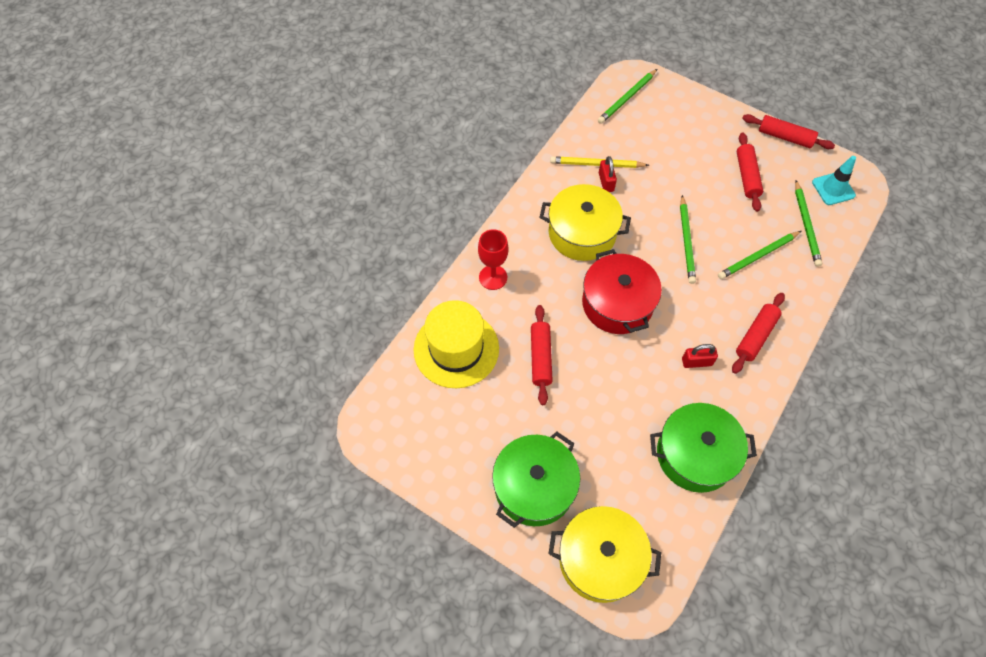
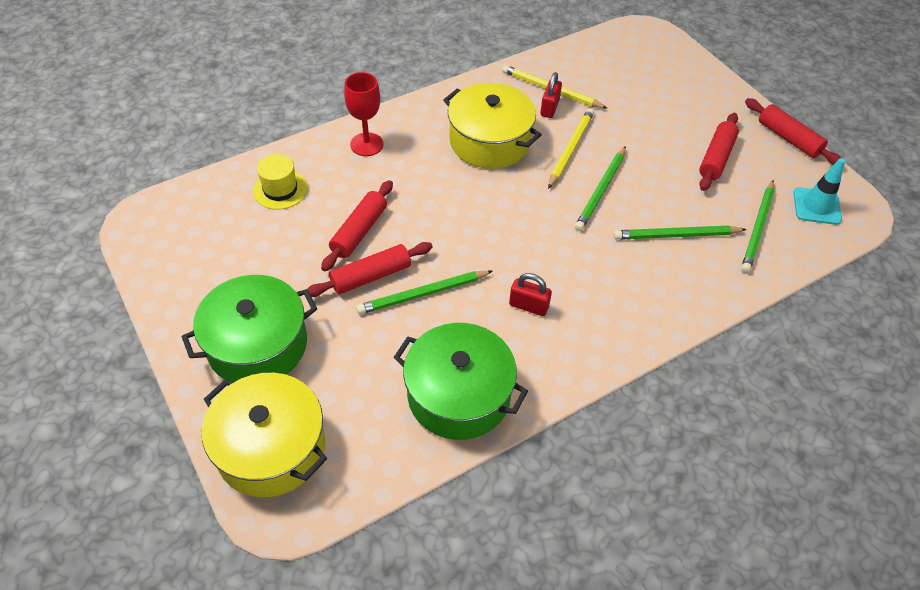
camera: 25 degrees right, 10 degrees down
yellow hat [414,300,499,388] -> yellow hat [253,154,308,210], size x0.54
red pot [582,249,662,334] -> none
green pencil [598,69,657,124] -> green pencil moved to [356,270,493,315]
red rolling pin [732,293,785,374] -> red rolling pin moved to [308,242,433,297]
none -> yellow pencil [548,108,594,189]

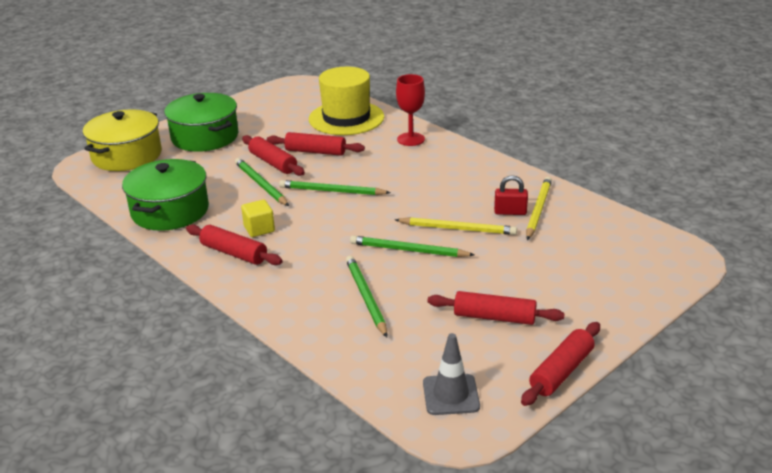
camera: 80 degrees right, 20 degrees down
yellow hat [253,154,308,210] -> yellow hat [309,67,384,135], size x1.85
yellow pot [443,83,542,169] -> none
red padlock [509,273,552,316] -> yellow cube [241,200,275,237]
green pencil [741,180,774,273] -> green pencil moved to [279,180,391,195]
turquoise traffic cone [793,158,845,225] -> grey traffic cone [423,333,480,415]
none -> red rolling pin [186,224,283,265]

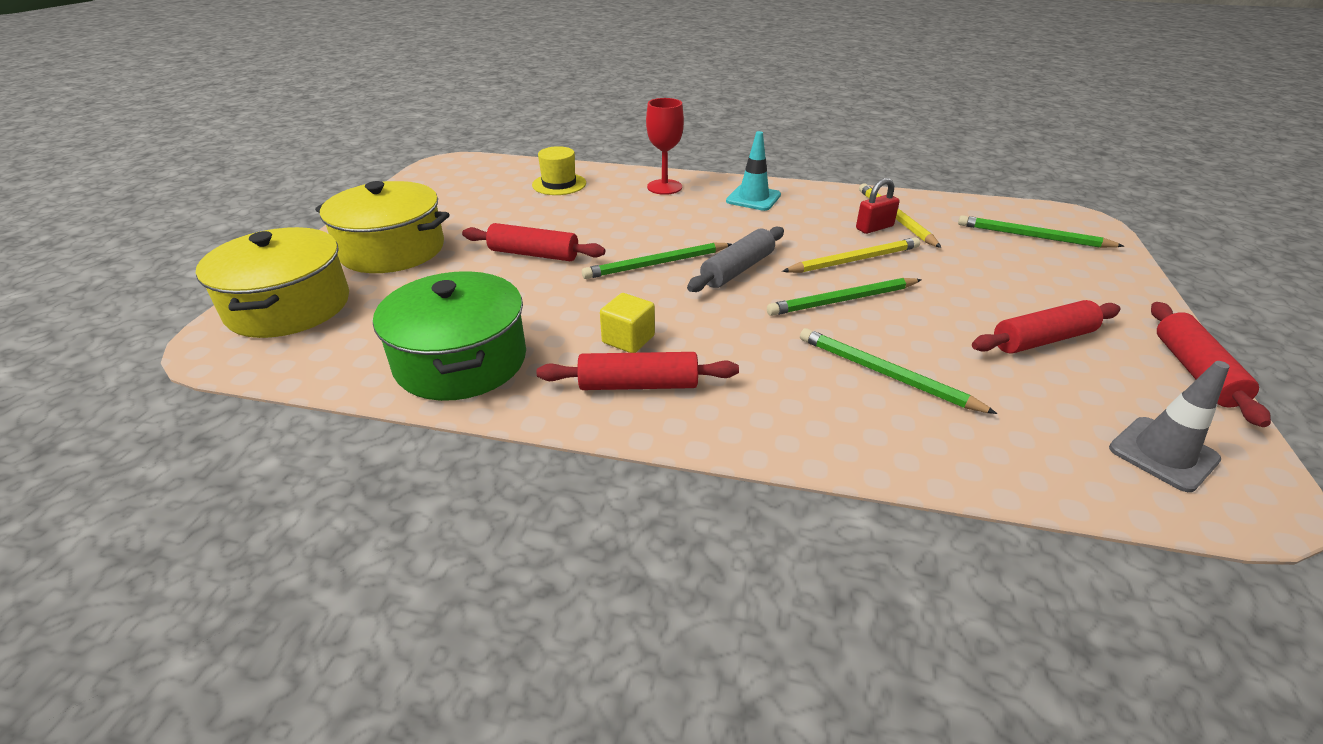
camera: 35 degrees left, 5 degrees up
green pot [164,93,239,152] -> yellow pot [315,181,450,273]
green pencil [235,158,289,206] -> green pencil moved to [958,215,1124,248]
red rolling pin [267,132,365,156] -> none
yellow hat [309,67,384,135] -> yellow hat [532,146,586,195], size x0.54
none -> grey rolling pin [687,226,784,292]
none -> turquoise traffic cone [726,131,781,211]

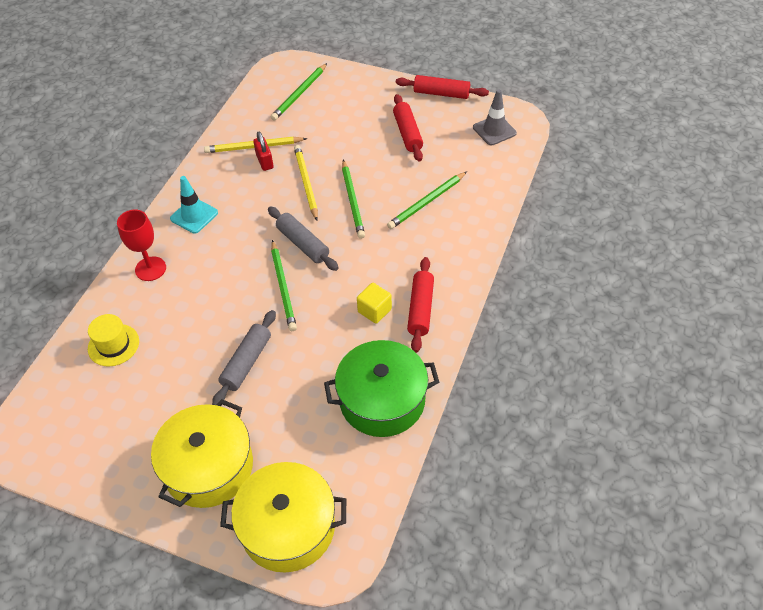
camera: 80 degrees left, 15 degrees up
red rolling pin [462,223,605,261] -> grey rolling pin [212,310,276,405]

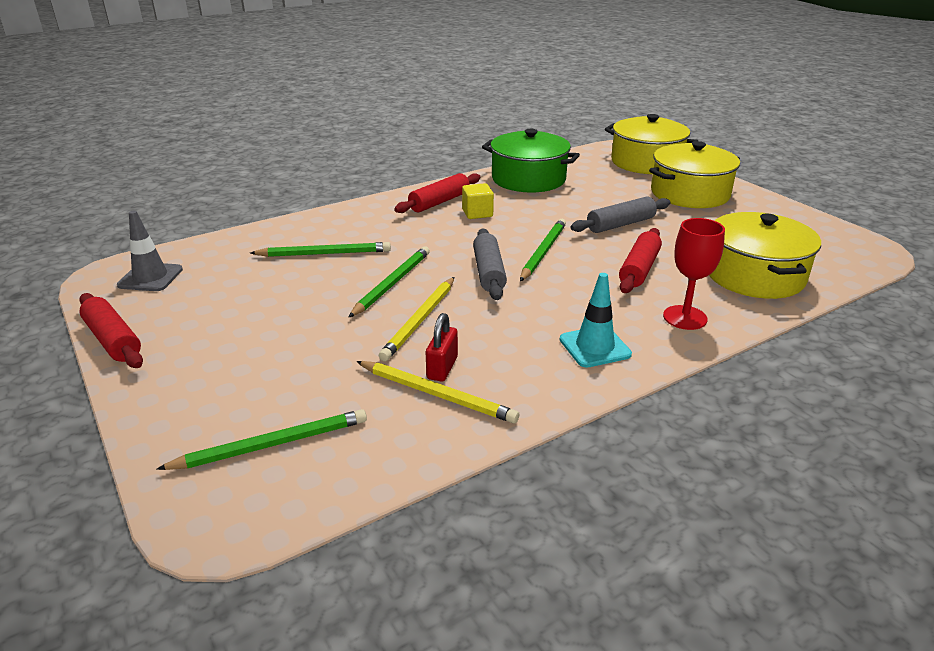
camera: 145 degrees left, 20 degrees down
yellow hat [88,314,139,367] -> yellow pot [709,212,821,299]
red rolling pin [393,94,423,161] -> red rolling pin moved to [619,228,662,293]

